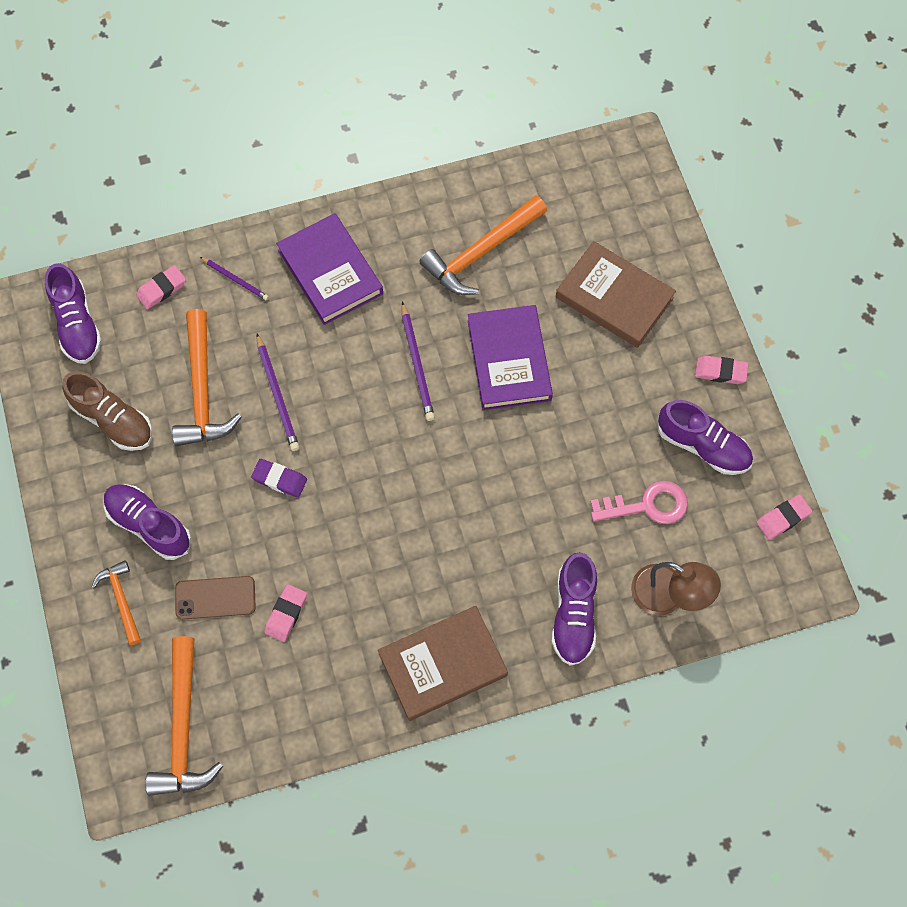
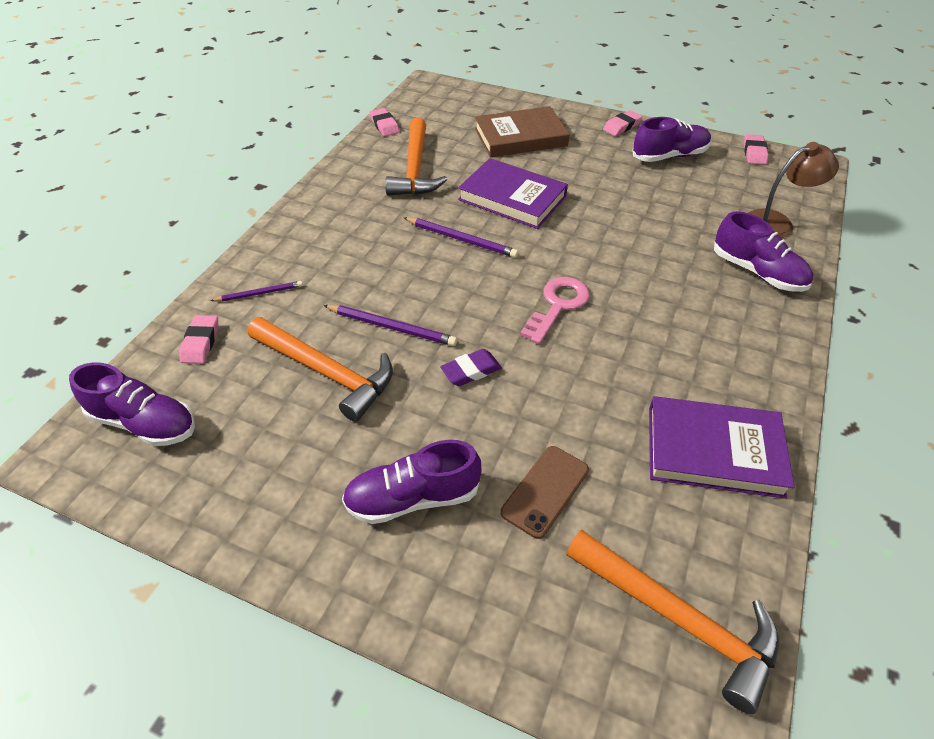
camera: 50 degrees left, 20 degrees down
brown shoe [63,371,152,451] -> none
orange hammer [92,560,141,645] -> none
pink eraser [264,584,307,642] -> pink eraser moved to [370,108,400,136]
purple book [276,213,383,325] -> purple book moved to [649,396,795,499]
brown book [378,606,508,721] -> none
pink key [590,481,688,524] -> pink key moved to [520,277,590,344]

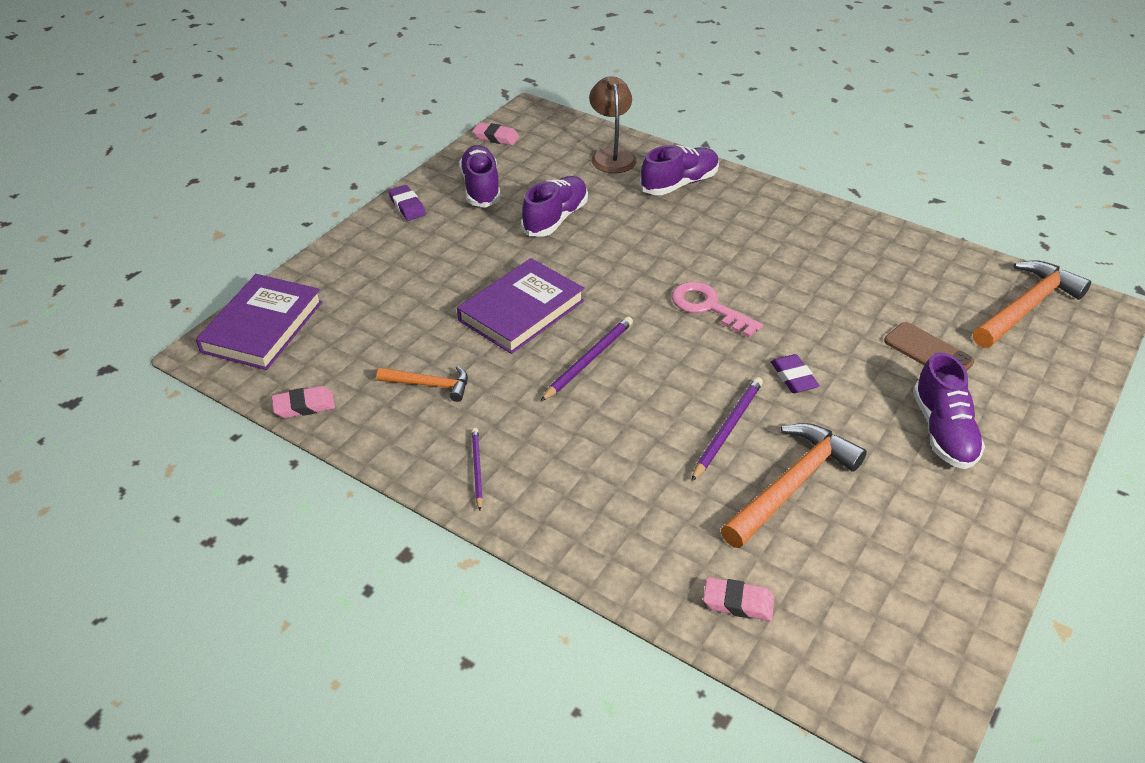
camera: 80 degrees left, 5 degrees down
purple shoe [69,362,195,446] -> purple shoe moved to [521,176,588,237]
purple pencil [211,281,303,301] -> purple pencil moved to [472,428,483,510]
orange hammer [385,118,447,196] -> orange hammer [377,366,468,402], size x0.56
brown book [475,106,570,157] -> none
pink eraser [603,110,643,136] -> purple eraser [388,185,426,221]
purple book [649,396,795,499] -> purple book moved to [196,274,322,370]

